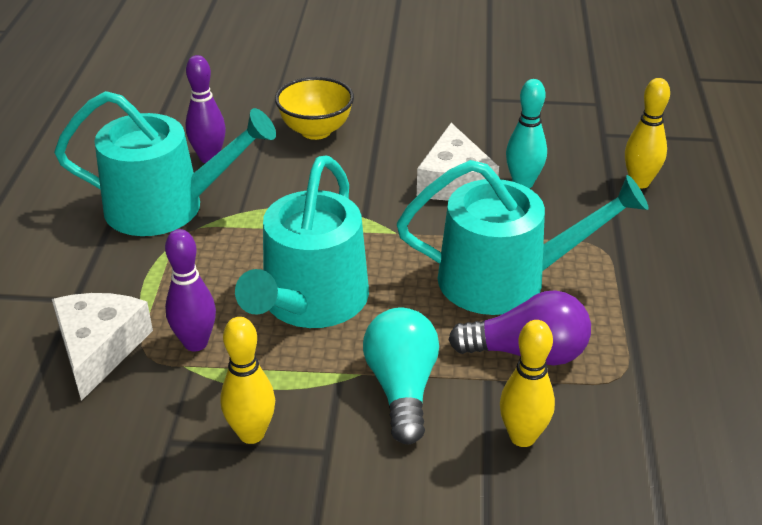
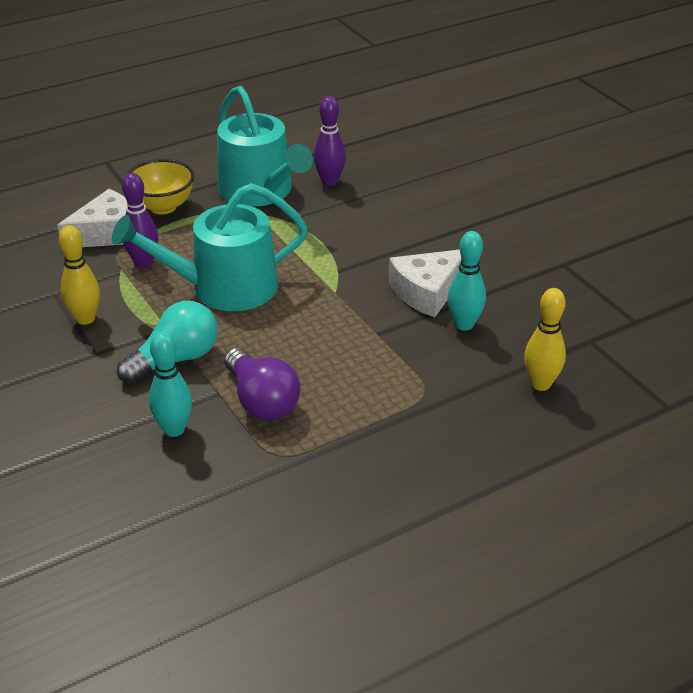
camera: 55 degrees right, 0 degrees up
yellow bowl [275,77,354,140] -> yellow bowl moved to [126,159,194,214]
turquoise watering can [397,160,649,315] -> none
yellow bowling pin [500,320,555,447] -> turquoise bowling pin [149,332,192,437]

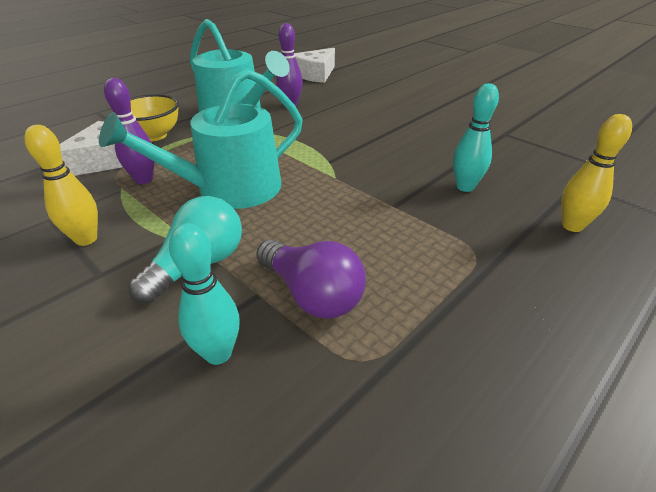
camera: 15 degrees left, 0 degrees up
white cheese [389,250,462,317] -> white cheese moved to [294,48,335,83]

